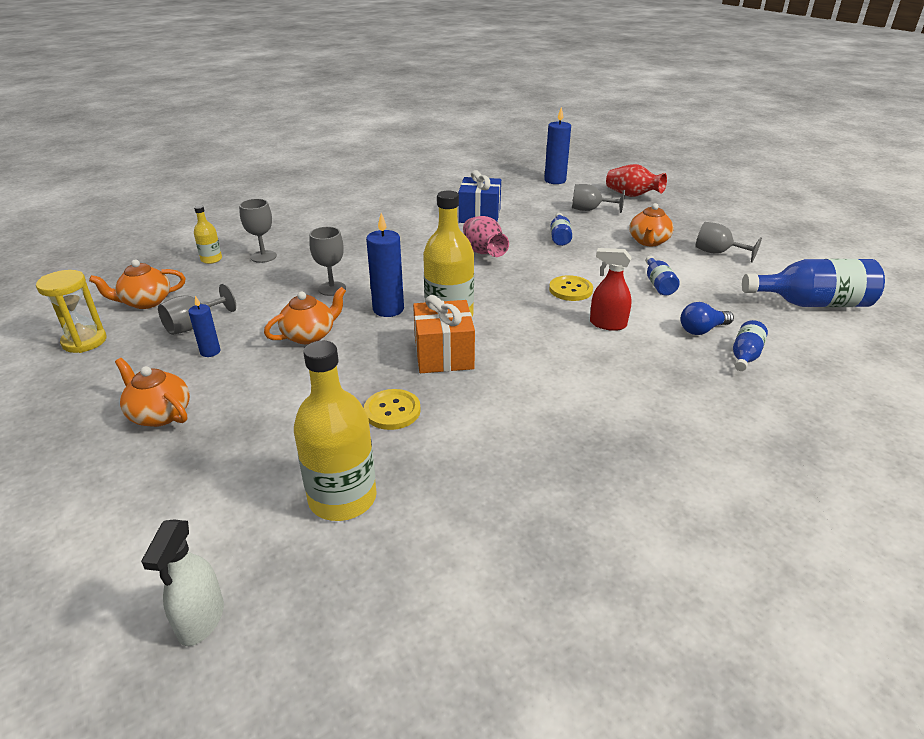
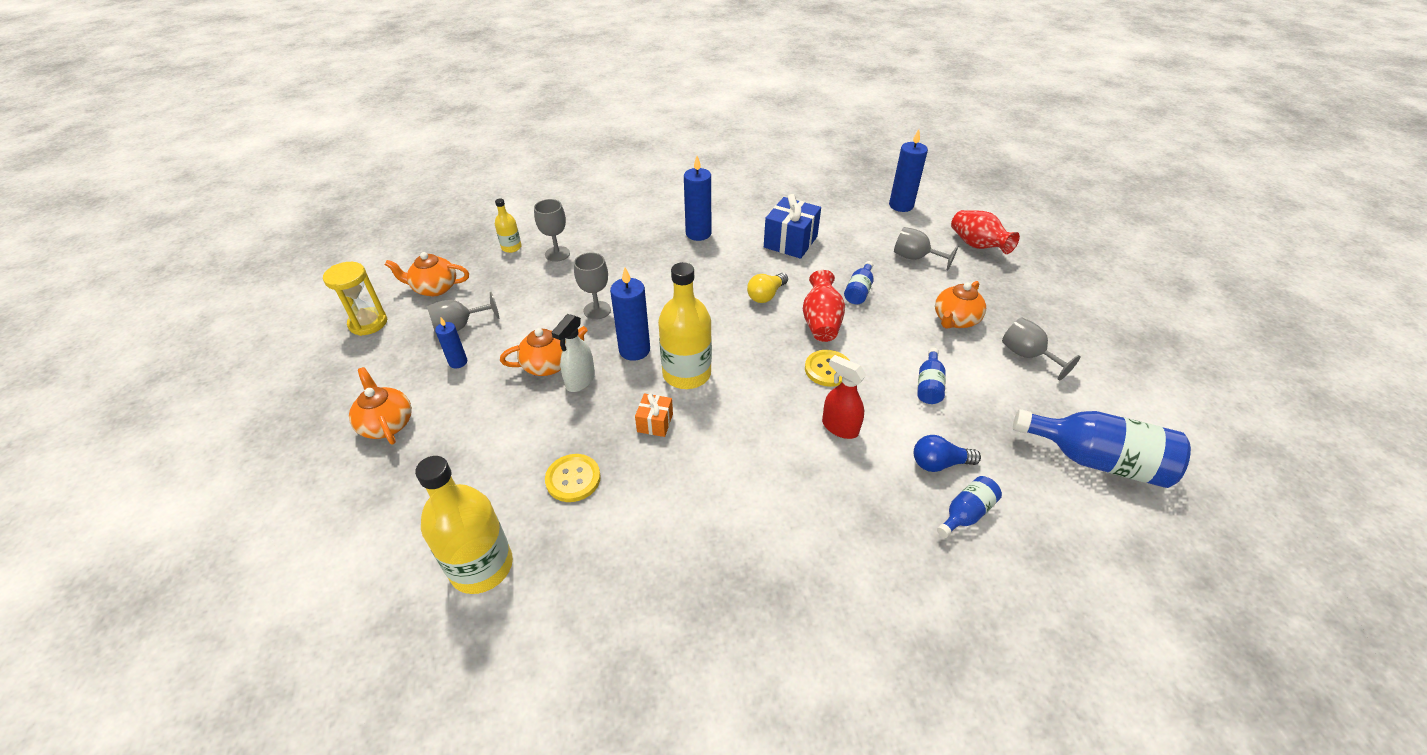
camera: 20 degrees right, 10 degrees up
white spray bottle [141,520,224,646] -> white spray bottle moved to [551,314,595,392]
orange gift [413,295,475,373] -> orange gift [635,393,673,437], size x0.54
pink vase [463,216,509,257] -> yellow light bulb [747,273,788,303]
none -> blue candle [684,156,711,241]
none -> red vase [803,270,845,342]

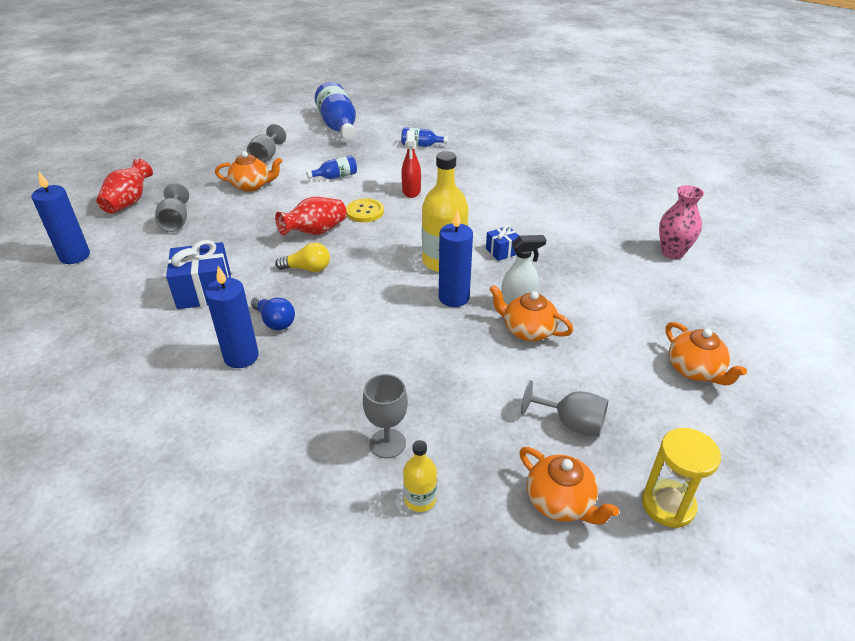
camera: 130 degrees left, 5 degrees down
orange teapot [349,367,412,445] -> orange teapot turned 45 degrees counterclockwise [666,322,747,385]
yellow bottle [415,456,513,594] -> pink vase [659,185,704,259]
blue candle [435,318,467,369] -> none
yellow button [545,454,601,502] -> none
grey goblet [574,253,611,320] -> none
orange gift [635,393,673,437] -> blue gift [486,225,519,261]
blue bottle [844,261,874,304] -> none
blue light bulb [914,435,981,472] -> blue light bulb moved to [251,296,295,330]

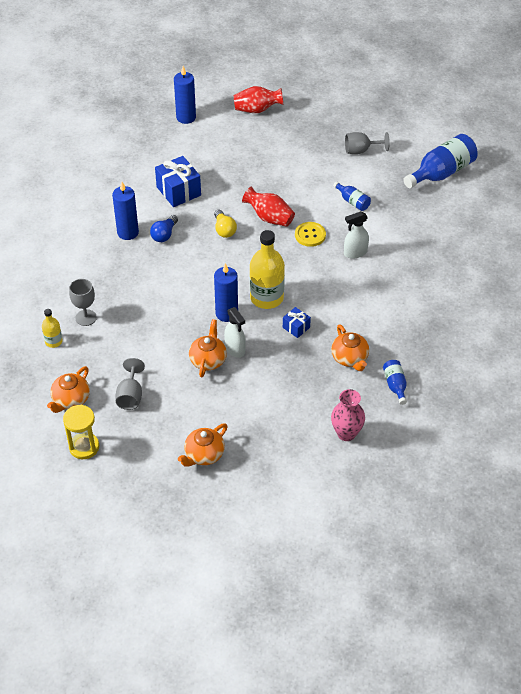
camera: 70 degrees right, 10 degrees up
grey goblet [155,183,189,232] -> none
orange teapot [215,151,282,192] -> orange teapot moved to [331,324,369,371]
blue bottle [401,127,448,147] -> blue bottle moved to [383,360,407,405]
red spray bottle [401,130,421,198] -> white spray bottle [344,211,369,258]

